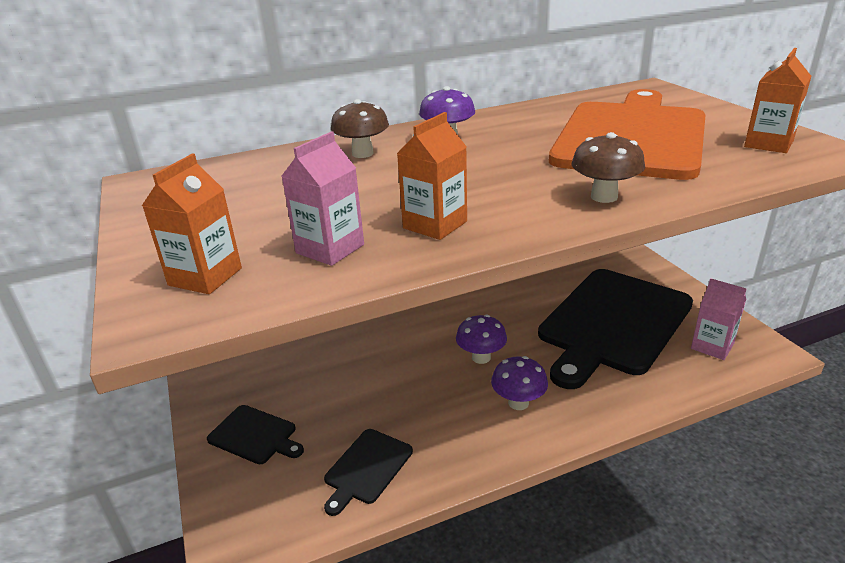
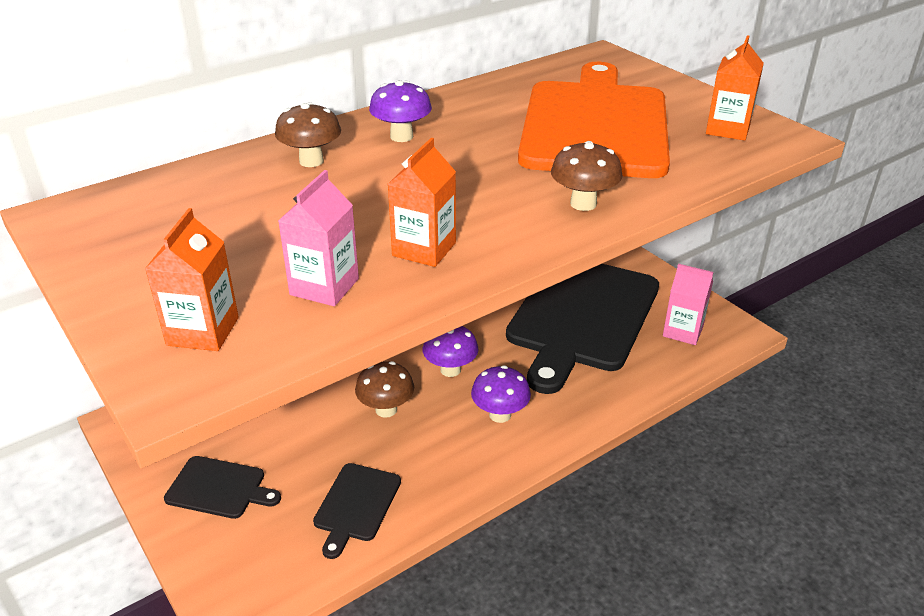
camera: 15 degrees left, 5 degrees up
none -> brown mushroom [355,361,414,418]

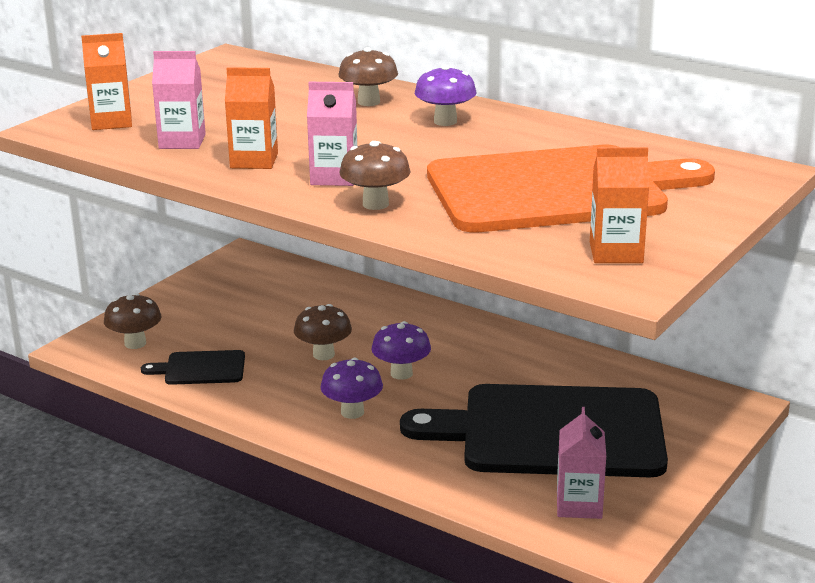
camera: 70 degrees right, 10 degrees down
black cutting board [164,456,281,519] -> none
none -> brown mushroom [104,293,162,349]
none -> pink carton [307,82,357,186]

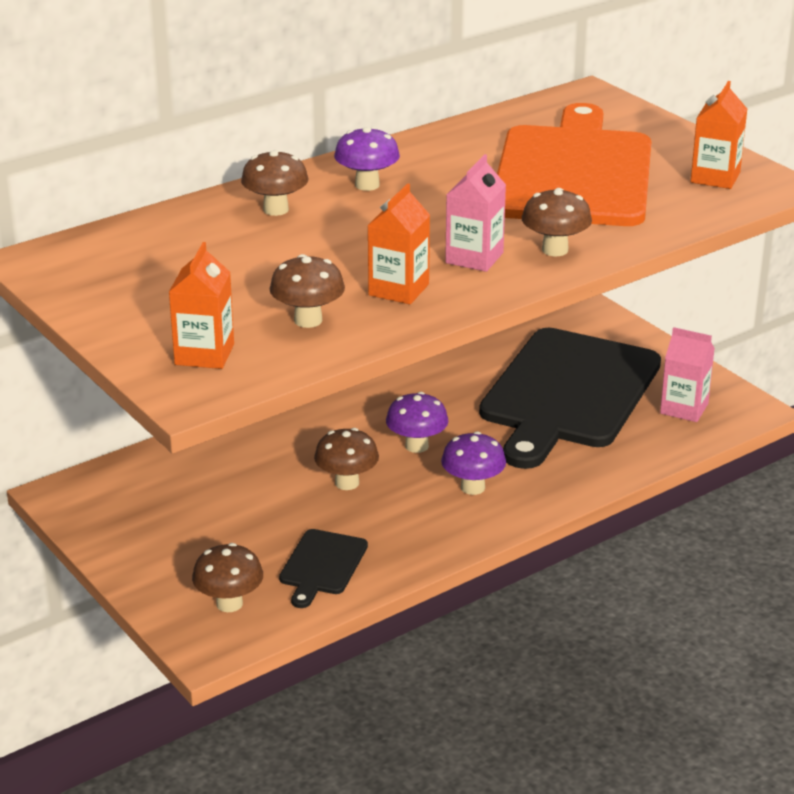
camera: 70 degrees left, 5 degrees up
pink carton [152,51,206,149] -> brown mushroom [270,254,345,328]

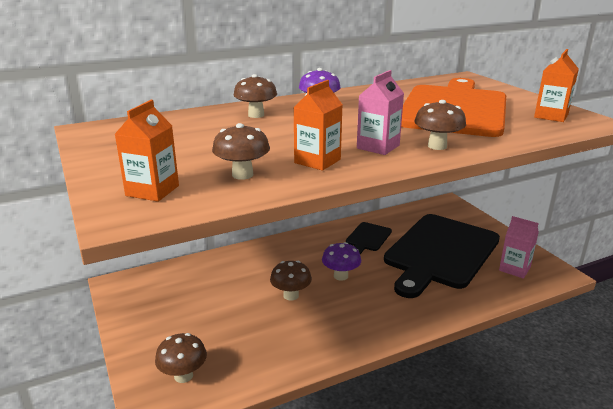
camera: 10 degrees right, 5 degrees down
black cutting board [279,529,368,608] -> black cutting board moved to [346,222,392,254]
purple mushroom [441,431,506,495] -> none

